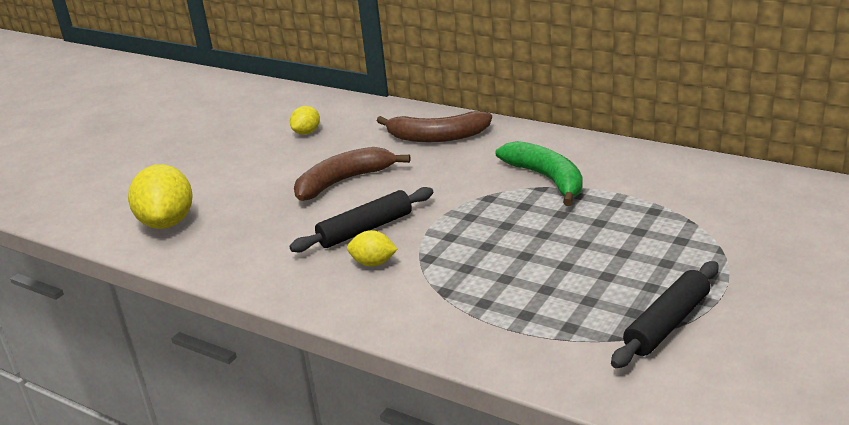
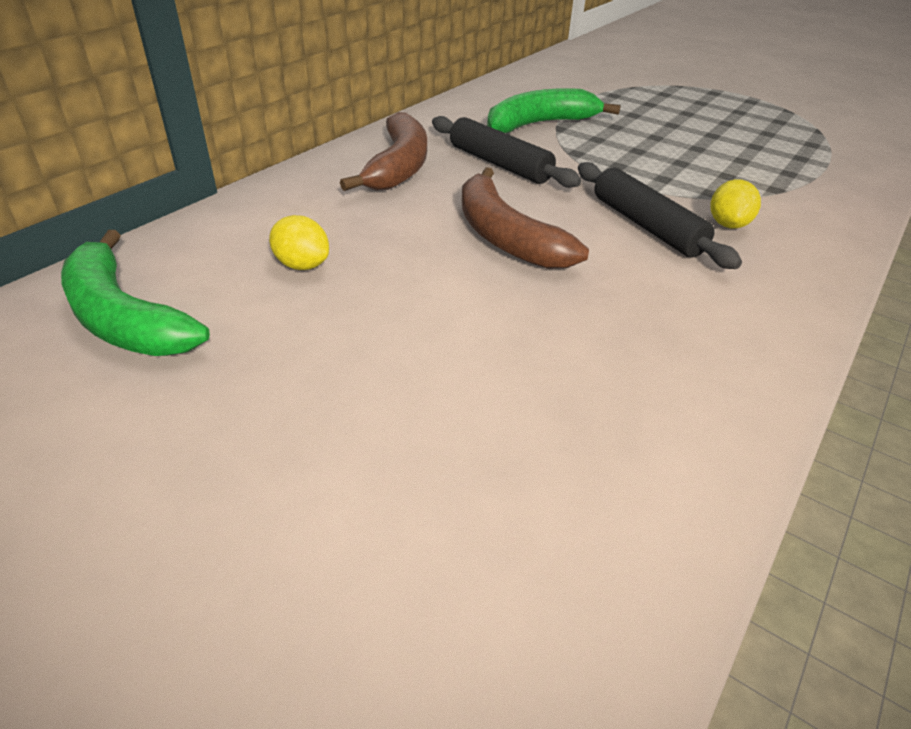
camera: 90 degrees left, 10 degrees up
yellow lemon [128,164,193,229] -> none
black rolling pin [611,261,719,368] -> black rolling pin moved to [432,116,581,188]
none -> green banana [61,230,210,356]

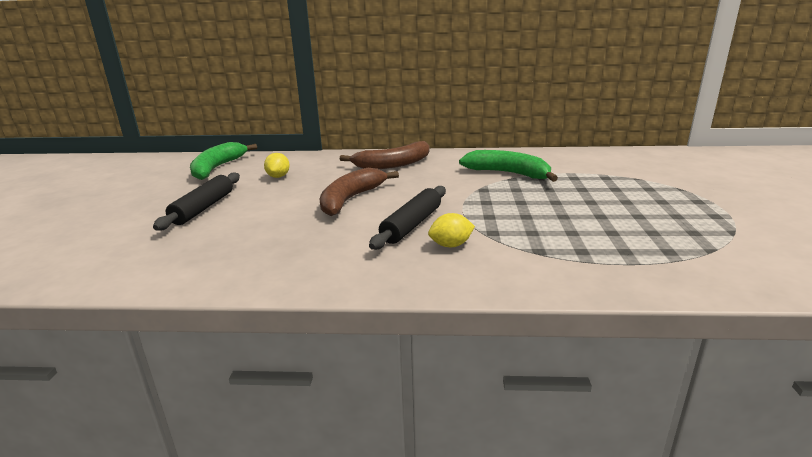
camera: 60 degrees right, 15 degrees down
black rolling pin [432,116,581,188] -> black rolling pin moved to [153,172,240,231]

